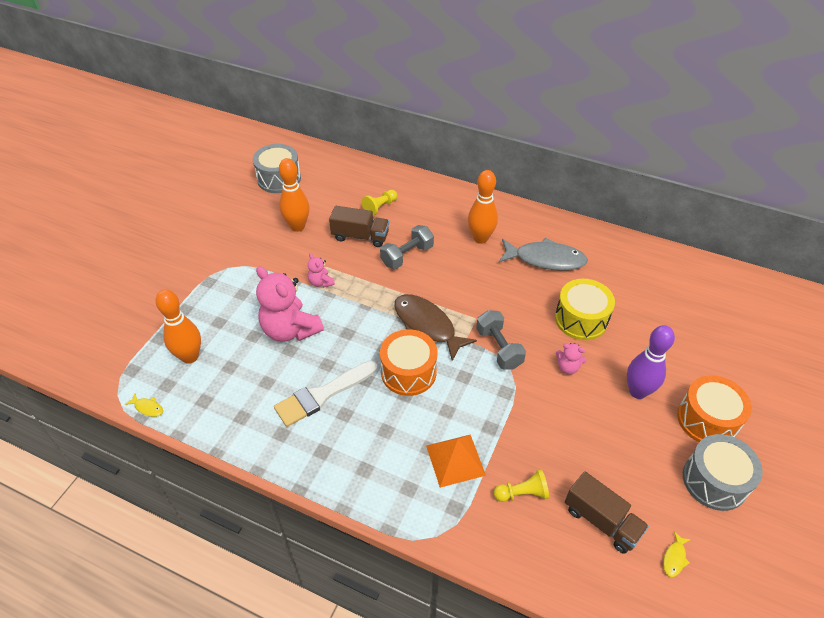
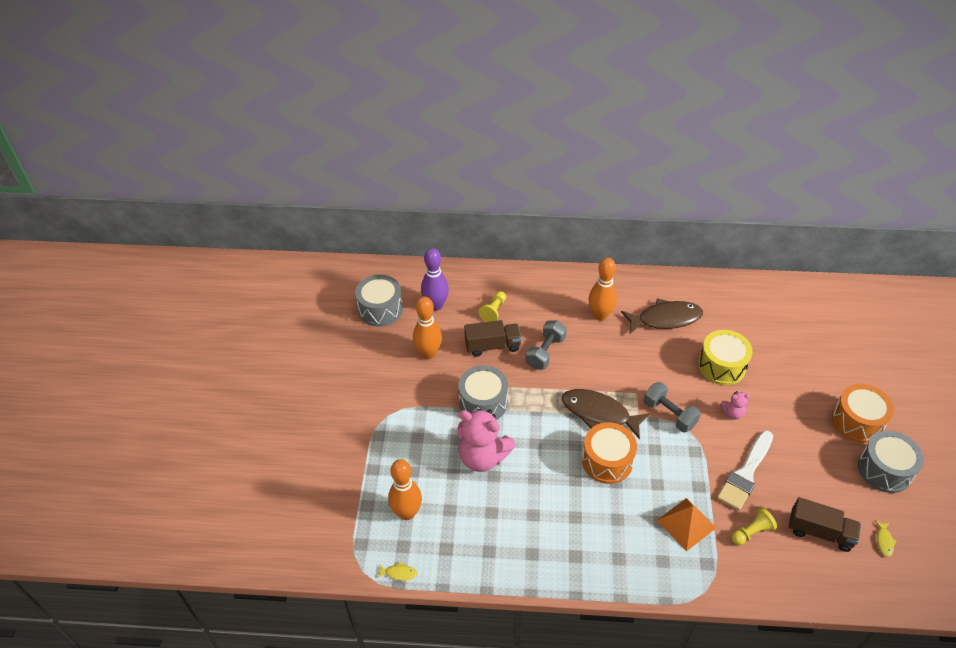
camera: 20 degrees left, 0 degrees up
white brush [274,361,377,427] -> white brush moved to [717,431,773,511]
pink teddy bear [308,253,335,288] -> grey drum [458,365,508,420]
grey fish [499,237,588,271] -> brown fish [621,299,703,335]
purple bowling pin [627,325,675,399] -> purple bowling pin moved to [421,248,449,311]

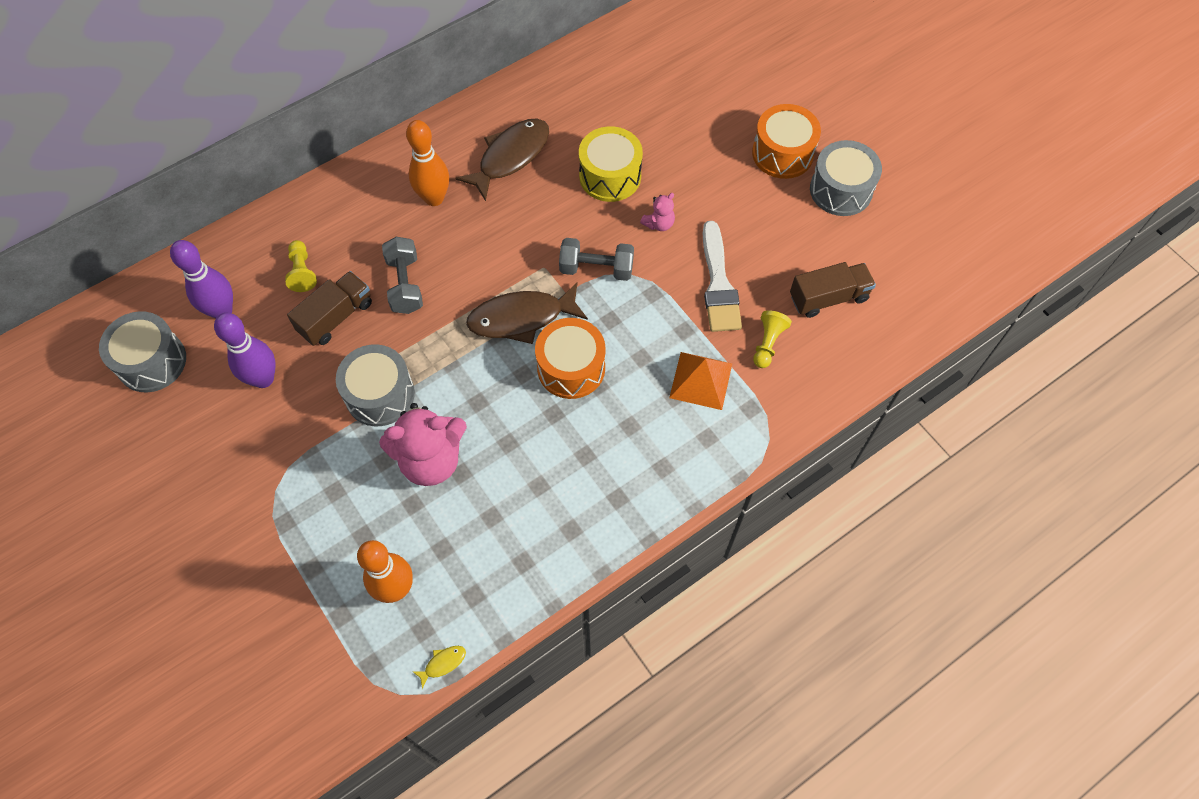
camera: 40 degrees left, 15 degrees up
orange bowling pin [413,296,442,359] -> purple bowling pin [214,313,276,388]
yellow fish [875,521,897,557] -> none

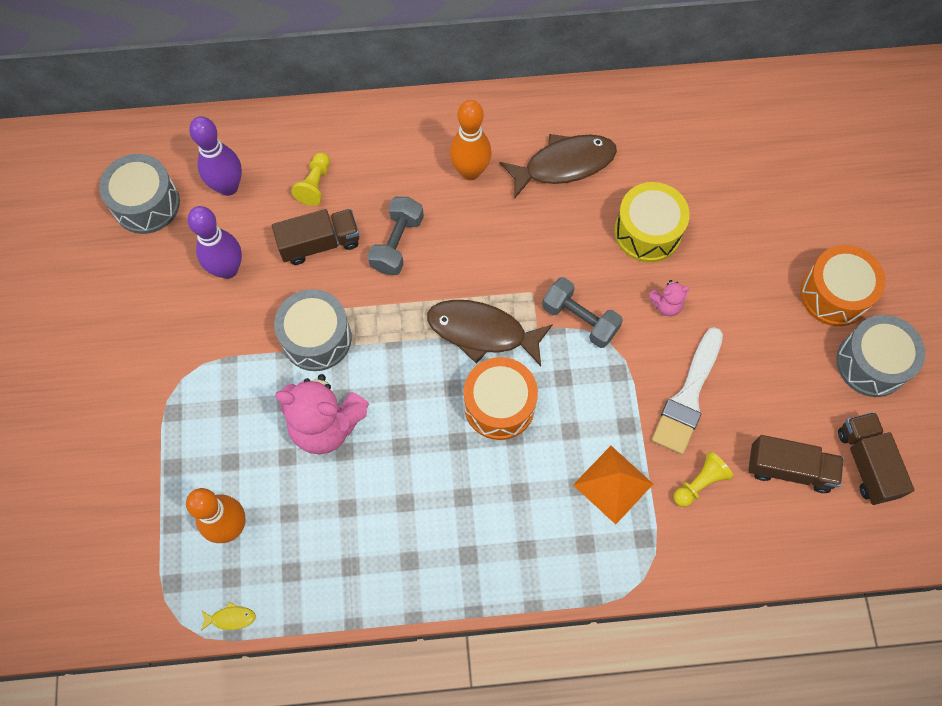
camera: 30 degrees right, 5 degrees up
none -> brown truck [838,412,914,505]

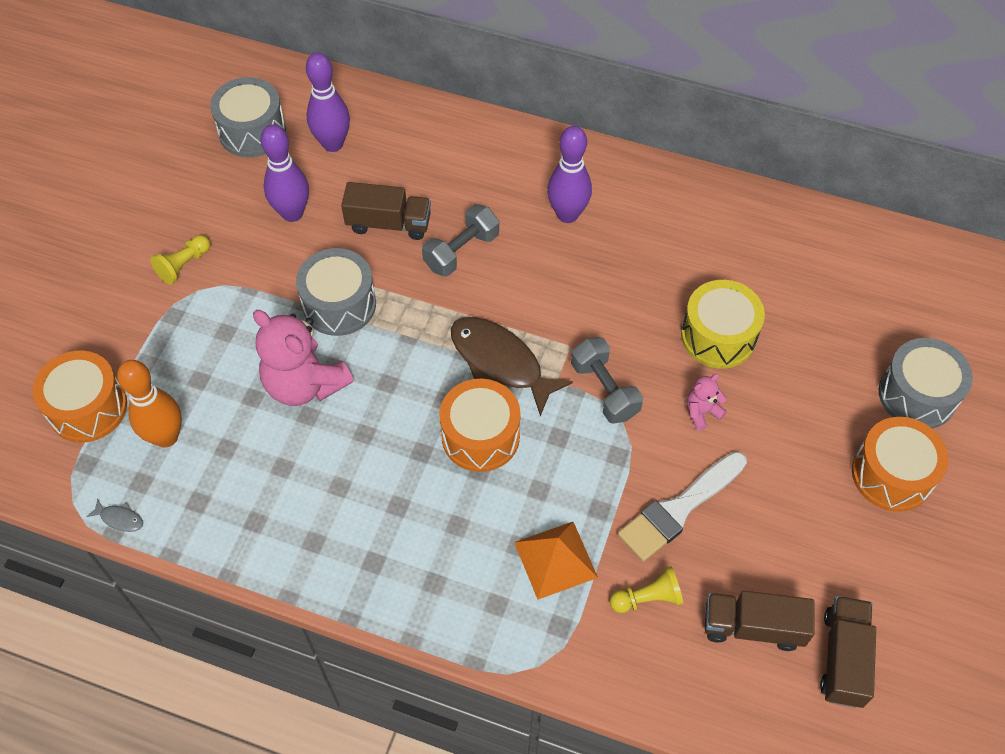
camera: 25 degrees right, 10 degrees down
yellow fish [201,602,256,631] -> grey fish [86,498,143,532]
yellow pawn [291,152,330,206] -> yellow pawn moved to [151,235,210,285]
orange bowling pin [450,100,491,180] -> purple bowling pin [547,126,592,223]
brown fish [500,134,617,199] -> none
pink teddy bear [648,280,690,316] -> pink teddy bear turned 135 degrees clockwise [687,374,727,431]
brown truck [748,435,844,493] -> brown truck turned 150 degrees clockwise [705,591,815,651]
grey drum [836,315,925,397] -> grey drum moved to [879,338,973,429]
none -> orange drum [33,351,127,443]

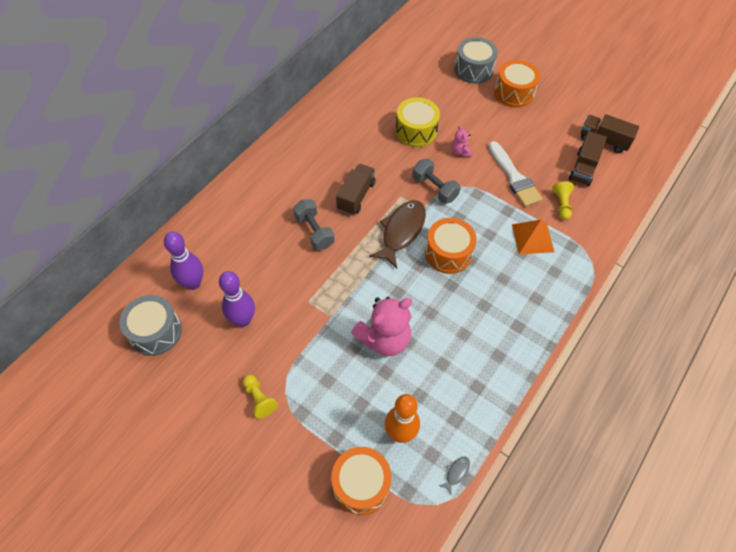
camera: 75 degrees left, 0 degrees up
grey drum [296,248,376,336] -> none
brown truck [341,182,431,240] -> brown truck moved to [336,164,376,215]
brown fish [451,317,573,416] -> brown fish turned 150 degrees clockwise [369,200,426,269]
purple bowling pin [547,126,592,223] -> none
grey dumbbell [571,337,643,424] -> grey dumbbell turned 60 degrees clockwise [412,159,461,204]

